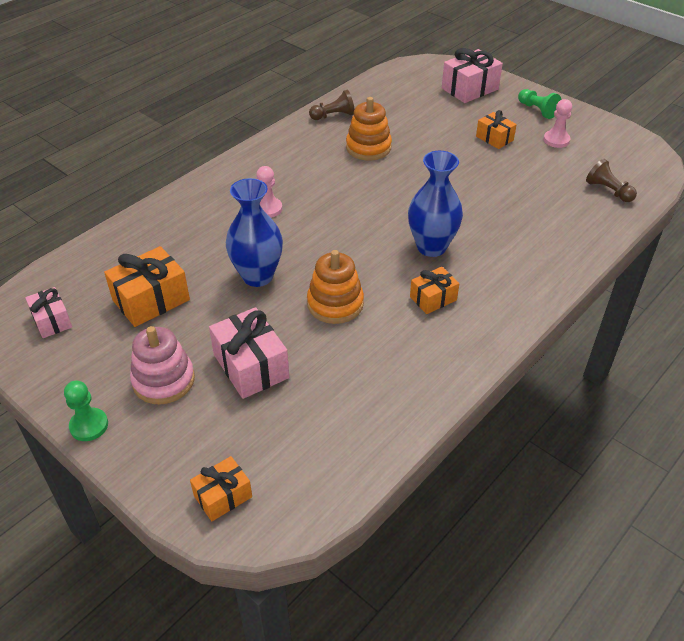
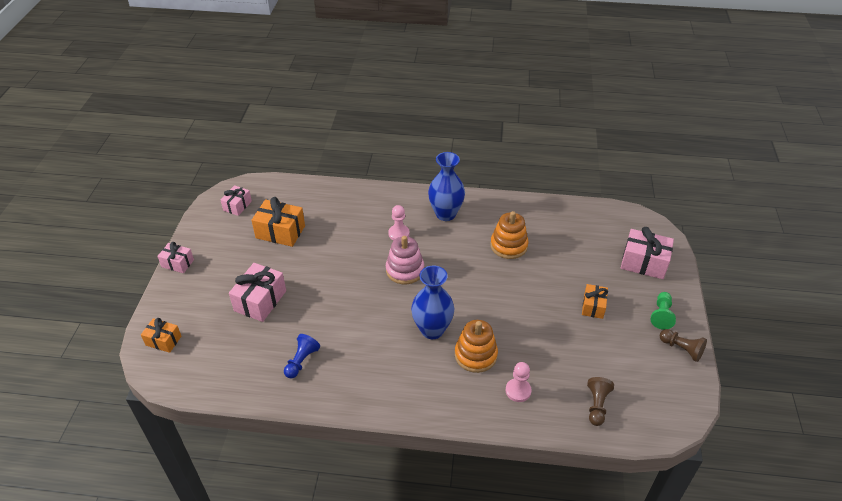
camera: 55 degrees right, 0 degrees up
green pawn [64,381,108,441] -> pink gift [157,242,194,273]
pink stacking toy [130,326,195,404] -> pink stacking toy moved to [386,236,424,284]
blue vase [226,178,283,287] -> blue vase moved to [428,152,465,221]
orange stacking toy [307,250,364,324] -> orange stacking toy moved to [455,320,498,373]
brown pawn [309,90,355,120] -> brown pawn moved to [660,329,707,362]
orange gift [410,267,459,314] -> none
pink pawn [544,99,572,148] -> pink pawn moved to [506,362,532,402]
none -> blue pawn [284,334,320,378]

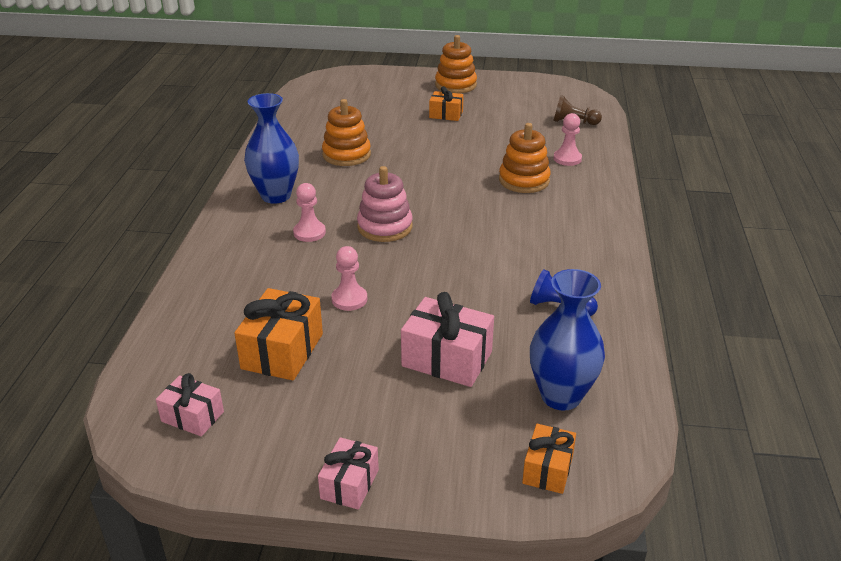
camera: 90 degrees left, 10 degrees down
blue vase [411,265,454,339] -> blue vase moved to [530,269,605,411]
pink gift [621,227,674,279] -> none
green pawn [651,292,676,330] -> orange stacking toy [435,35,477,93]
brown pawn [660,329,707,362] -> none
none -> pink pawn [331,246,367,311]

